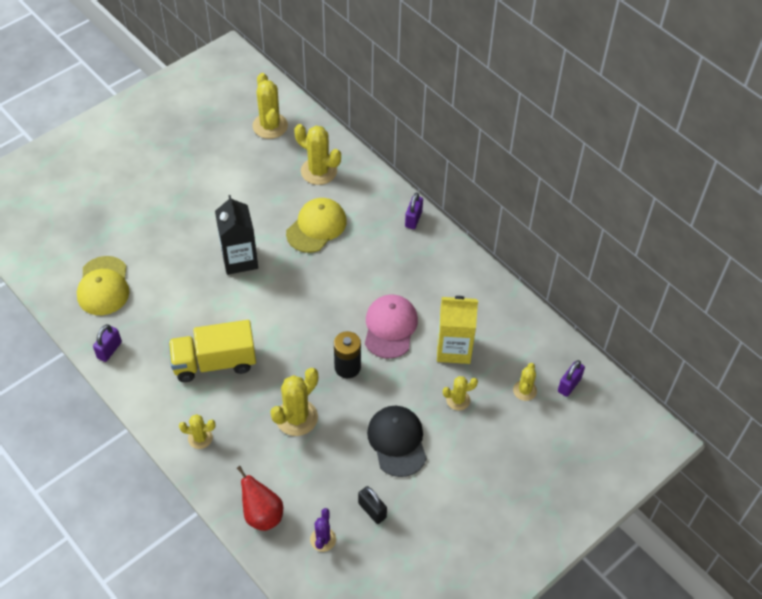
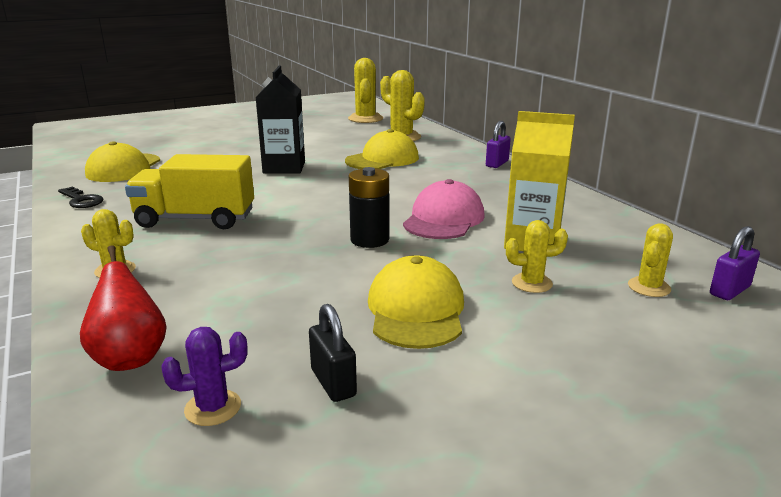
camera: 15 degrees right, 30 degrees down
purple padlock [93,324,122,362] -> black key [58,187,104,208]
yellow cactus [270,368,318,436] -> none
purple cactus [310,508,336,552] -> purple cactus turned 45 degrees clockwise [161,327,248,426]
black cap [367,406,427,477] -> yellow cap [368,255,464,349]

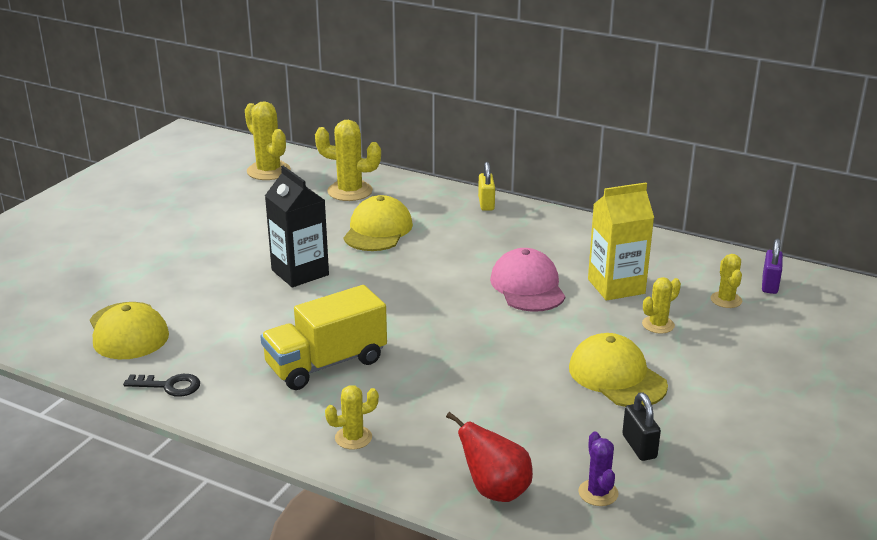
camera: 35 degrees left, 5 degrees up
purple cactus [161,327,248,426] -> purple cactus turned 45 degrees counterclockwise [578,432,619,506]
black padlock [309,304,357,402] -> black padlock turned 45 degrees clockwise [622,392,661,461]
black battery [349,167,389,248] -> none
purple padlock [486,121,511,168] -> yellow padlock [478,162,495,211]

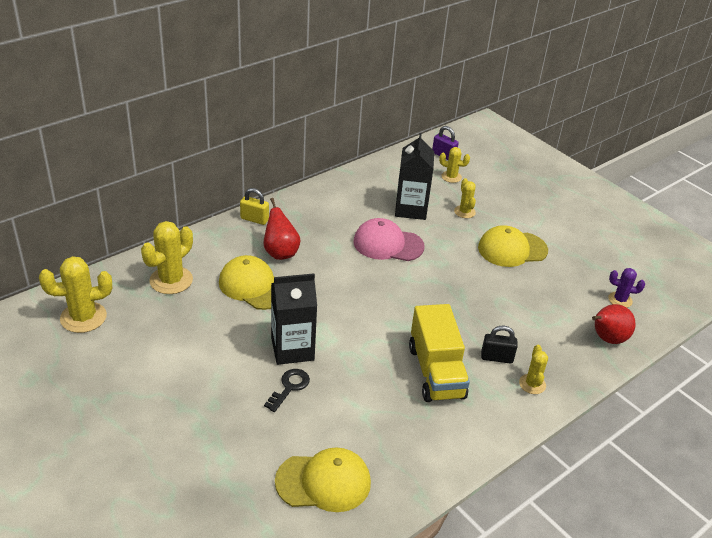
camera: 70 degrees left, 10 degrees up
black key [123,374,200,397] -> black key moved to [264,369,310,412]
yellow carton [588,182,654,301] -> black carton [395,133,434,220]
black padlock [622,392,661,461] -> black padlock moved to [481,326,518,364]
none -> red pear [263,198,301,260]

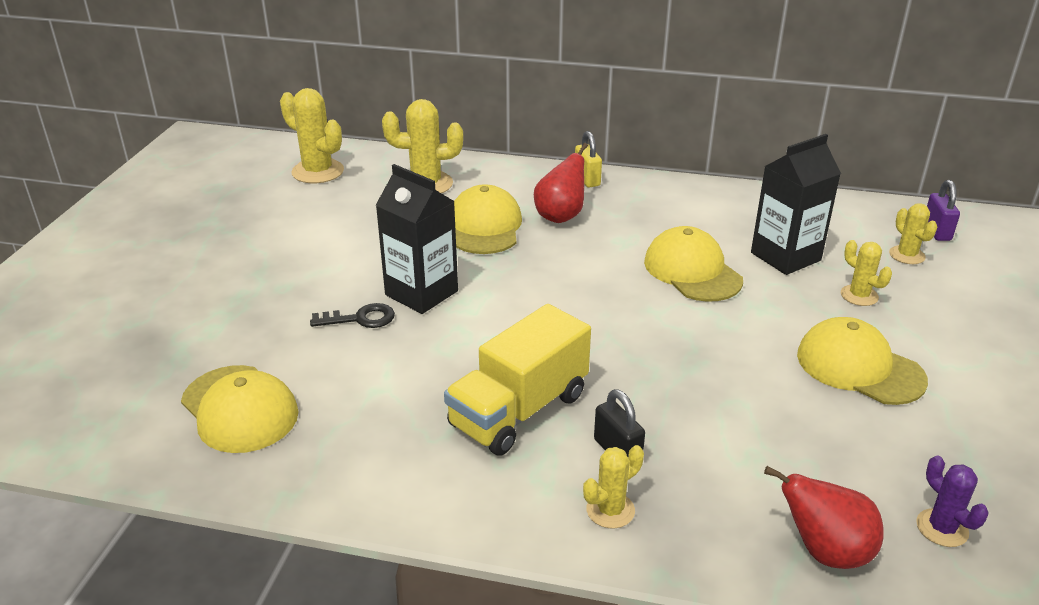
camera: 55 degrees right, 5 degrees down
pink cap [353,218,424,261] -> yellow cap [644,226,743,302]
yellow cactus [454,178,476,218] -> yellow cactus turned 75 degrees counterclockwise [841,240,892,306]

